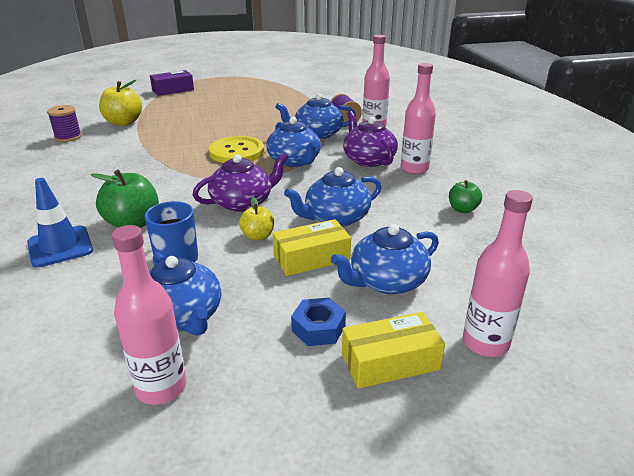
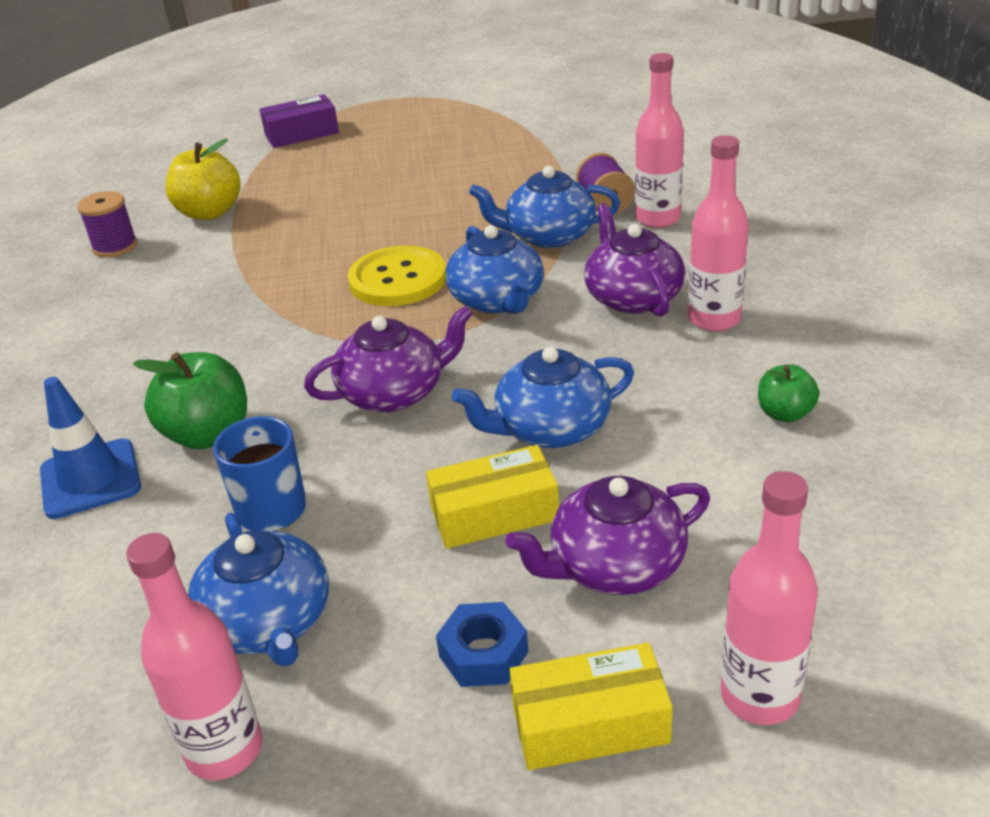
camera: 10 degrees right, 5 degrees up
yellow apple [239,197,274,241] -> none
blue teapot [331,224,439,294] -> purple teapot [506,476,710,595]

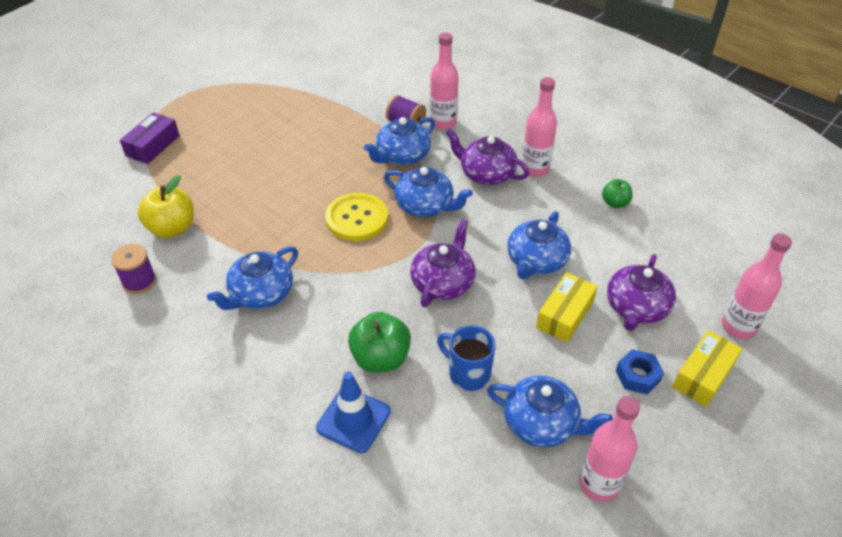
camera: 45 degrees left, 10 degrees up
none -> blue teapot [207,246,298,310]

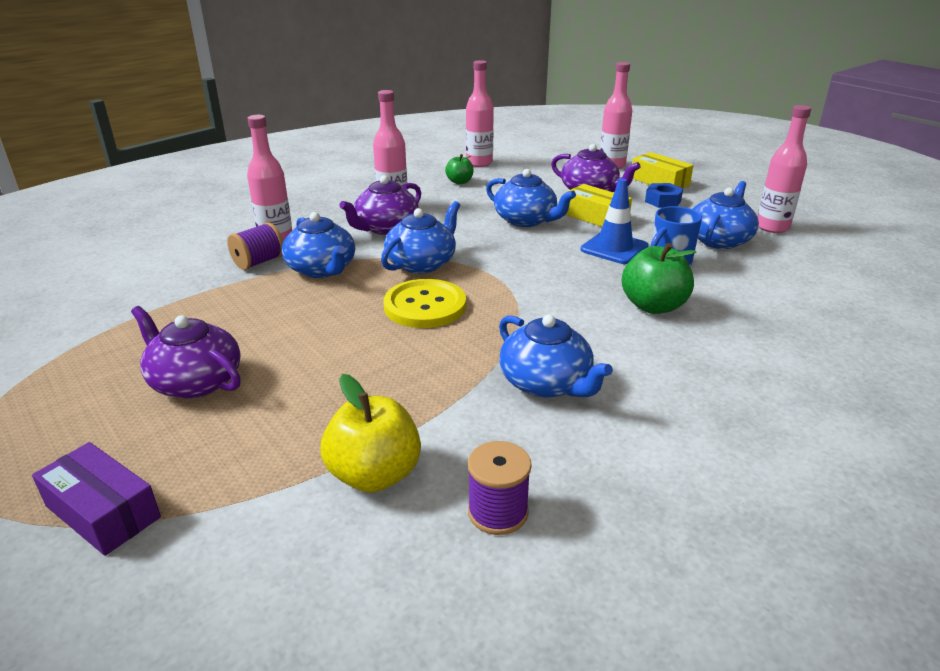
camera: 80 degrees left, 15 degrees down
blue traffic cone [316,372,391,453] -> blue traffic cone moved to [581,178,649,264]
purple teapot [410,219,476,307] -> purple teapot moved to [131,306,241,399]
none -> pink bottle [466,60,494,167]

